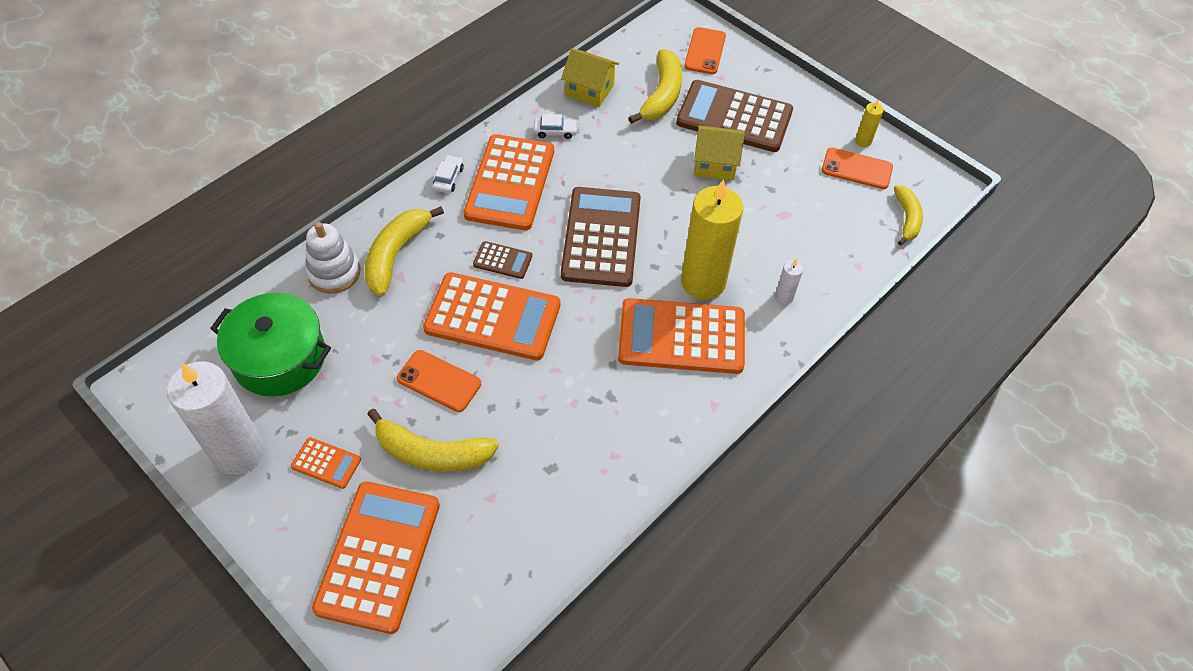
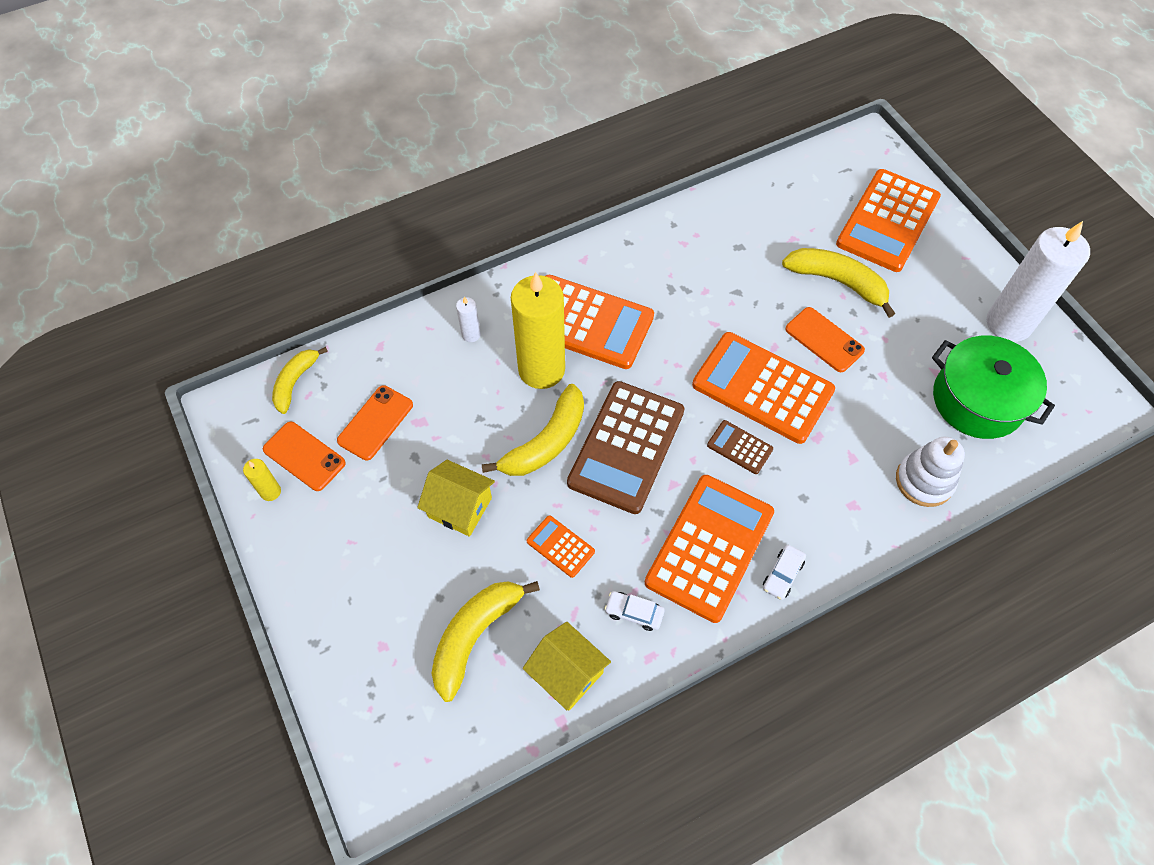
camera: 160 degrees left, 5 degrees up
orange calculator [291,437,361,489] -> orange calculator moved to [527,515,595,578]
yellow banana [365,206,444,297] -> yellow banana moved to [482,384,584,476]
brown calculator [676,80,793,152] -> none
orange phone [684,27,726,74] -> orange phone moved to [337,385,413,460]

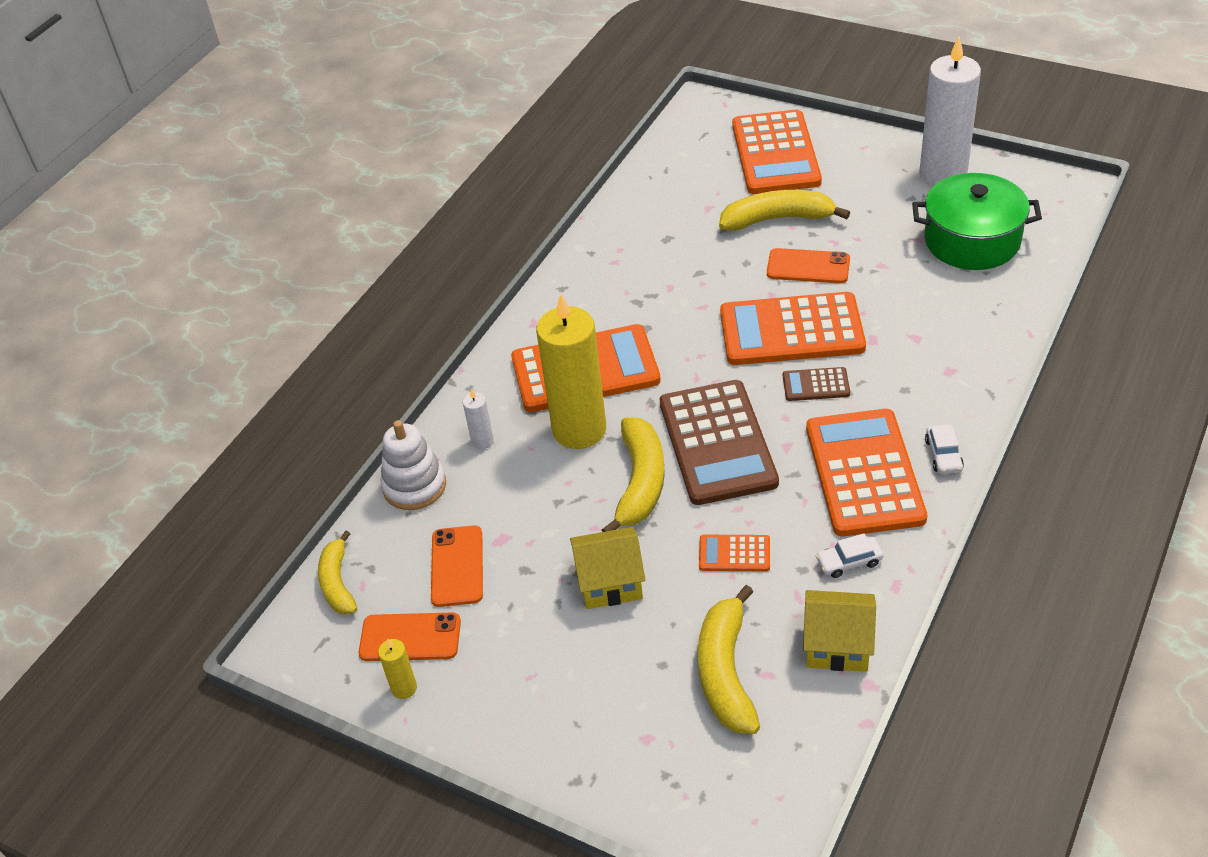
camera: 30 degrees left, 15 degrees down
white stacking toy [896,437,965,507] -> white stacking toy moved to [381,420,446,510]

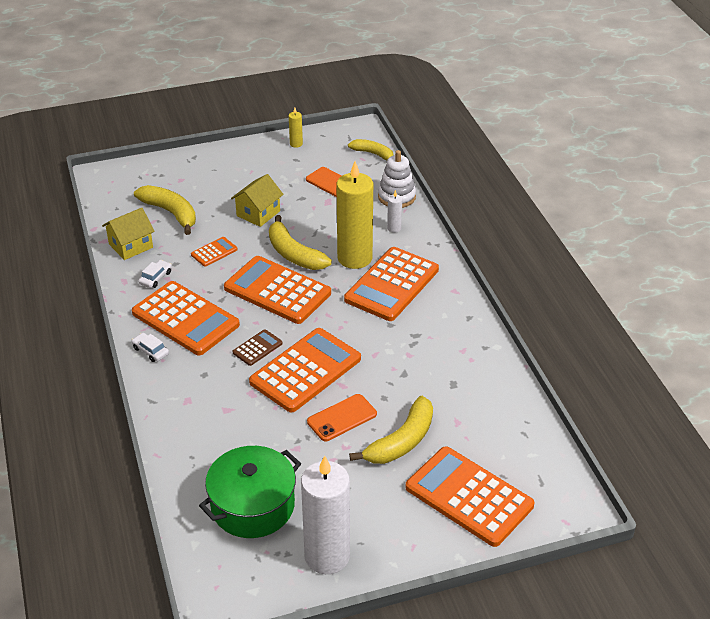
camera: 130 degrees right, 5 degrees down
orange phone [359,612,461,661] -> none
brown calculator [660,380,779,505] -> orange calculator [224,256,331,324]

